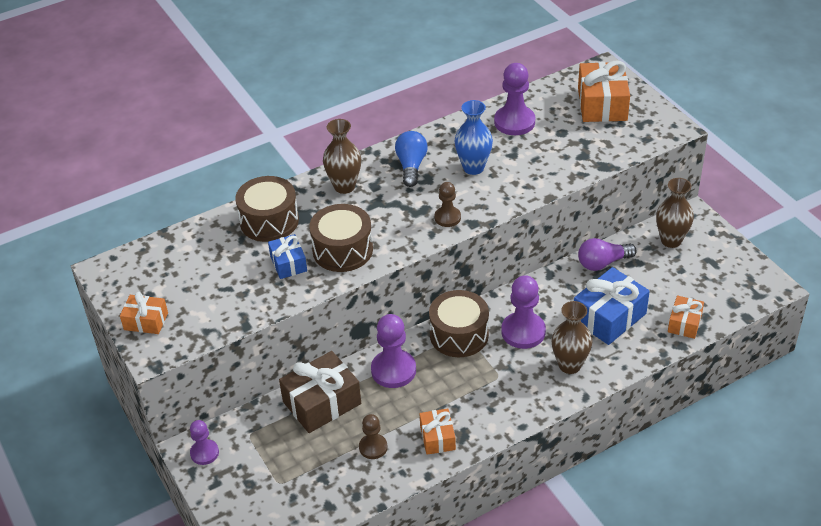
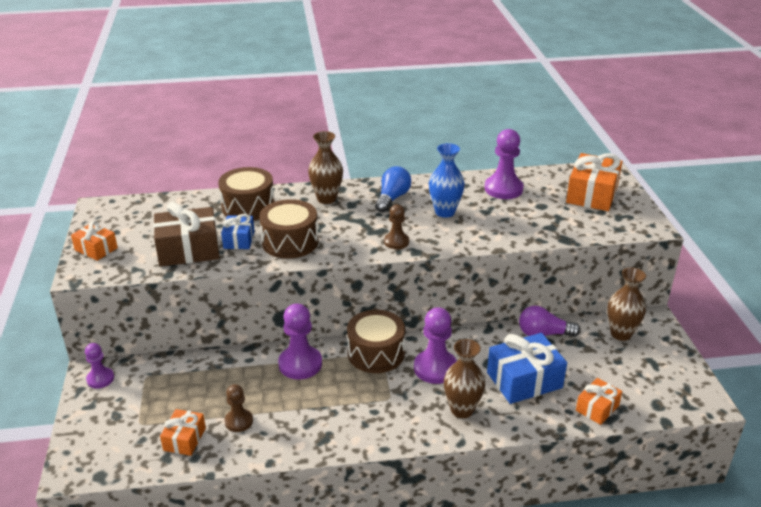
camera: 20 degrees right, 10 degrees down
brown gift [279,351,361,433] -> brown gift moved to [153,202,219,267]
orange gift [420,409,456,455] -> orange gift moved to [160,409,206,456]

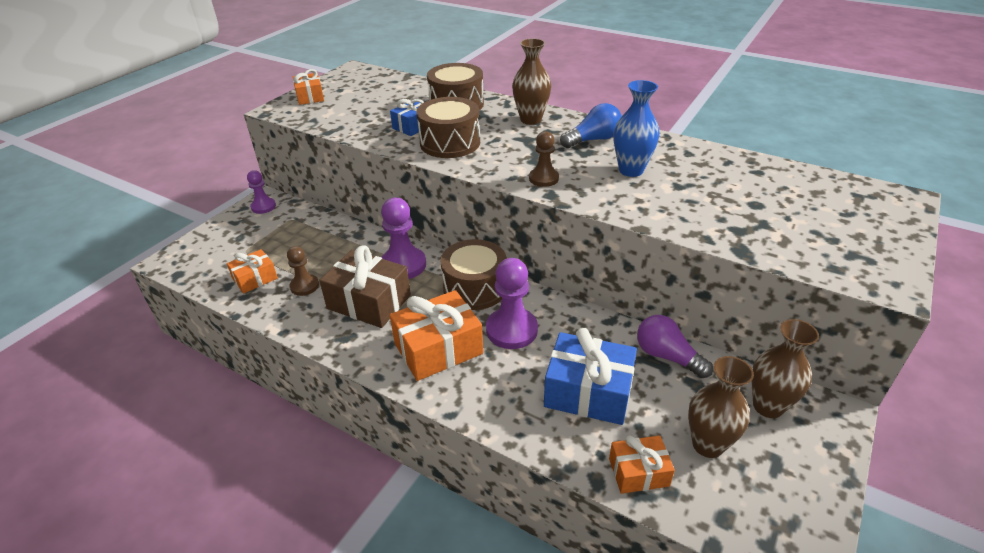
camera: 40 degrees right, 5 degrees up
brown gift [153,202,219,267] -> brown gift moved to [319,245,411,328]
brown vase [444,339,485,418] -> brown vase moved to [688,356,754,458]
purple pawn [485,129,524,199] -> none
orange gift [566,153,622,211] -> orange gift moved to [390,290,483,381]

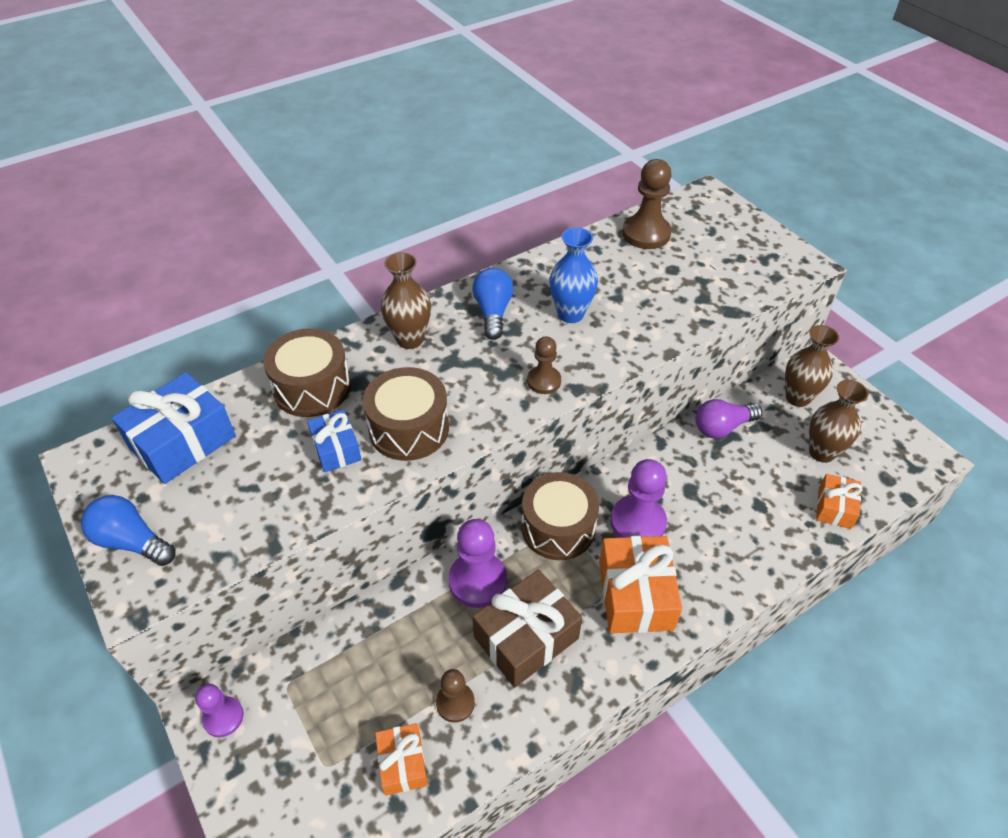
camera: 65 degrees left, 10 degrees up
orange gift [293,69,324,105] -> blue light bulb [81,495,175,566]
blue gift [544,328,637,425] -> blue gift moved to [112,372,236,484]
none -> brown pawn [622,159,672,249]

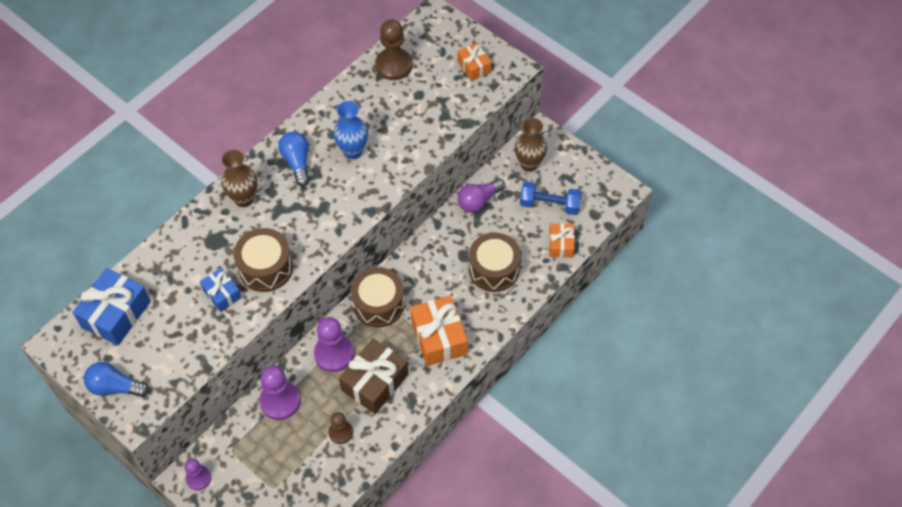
camera: 15 degrees left, 10 degrees up
brown drum [263,328,351,417] -> brown drum moved to [469,233,521,292]
orange gift [375,723,428,796] -> orange gift moved to [458,42,492,81]
brown pawn [527,336,561,394] -> none
purple pawn [610,459,667,538] -> purple pawn moved to [259,365,301,420]
brown vase [809,380,869,463] -> blue dumbbell [520,182,581,215]

